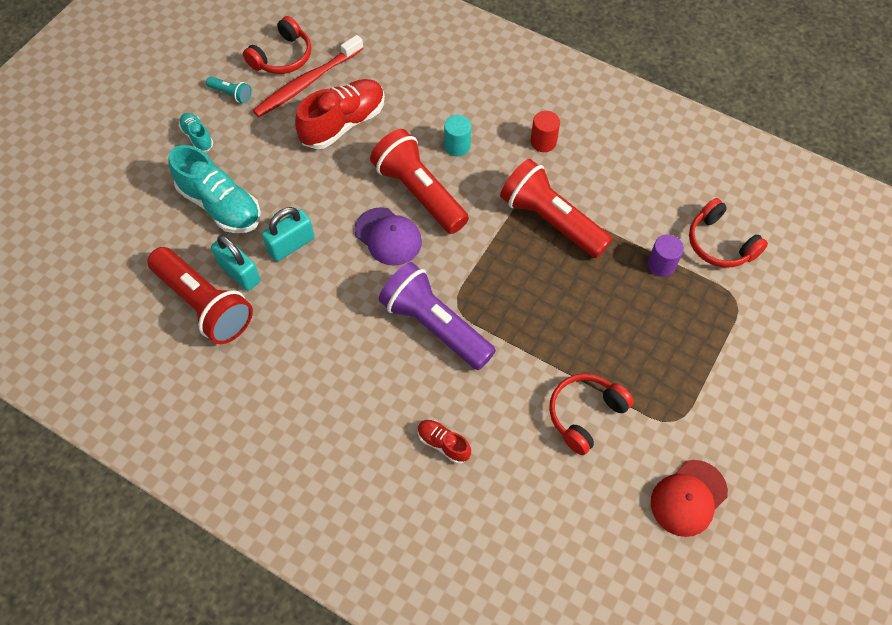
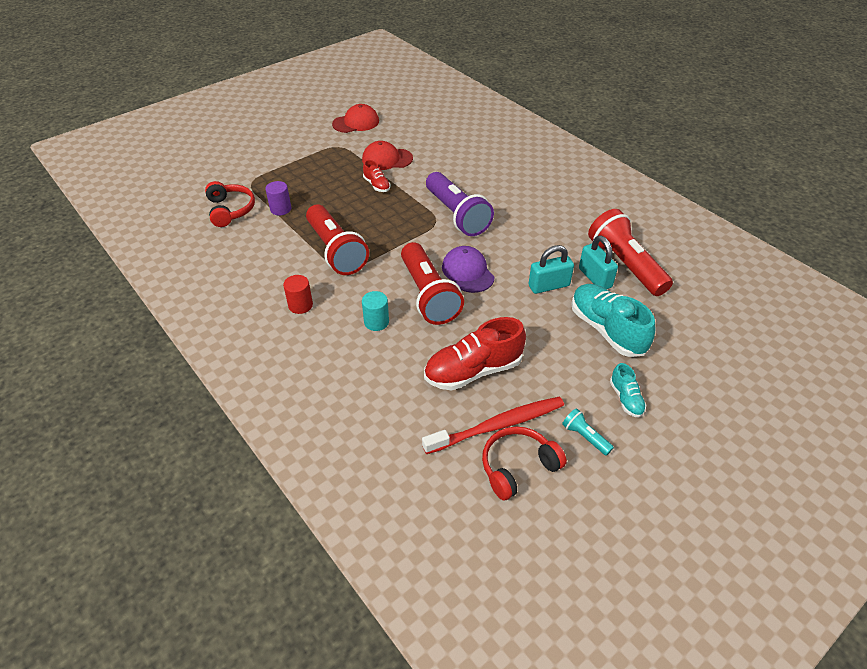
camera: 160 degrees left, 15 degrees down
red shoe [418,420,471,464] -> red shoe moved to [363,160,390,192]
red headphones [549,374,634,455] -> red cap [362,141,413,170]

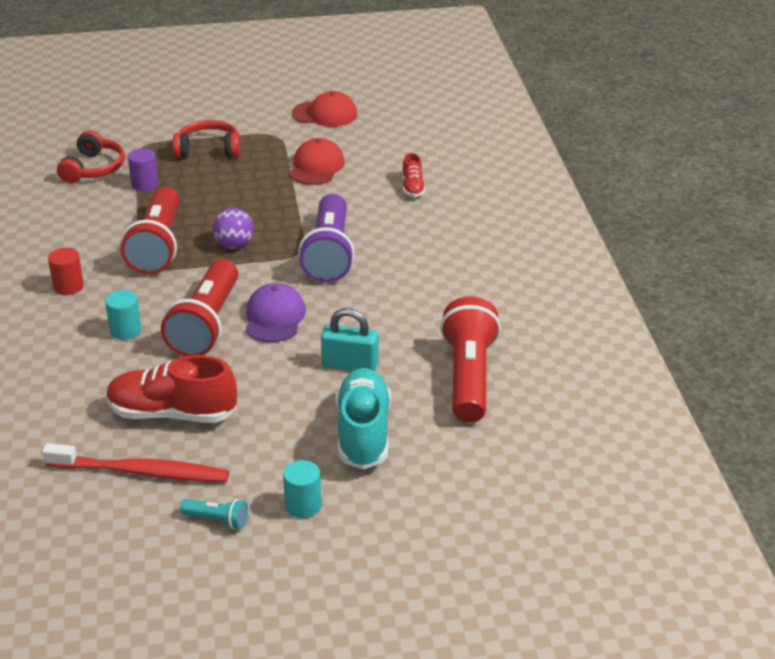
camera: 30 degrees right, 10 degrees down
red cap [362,141,413,170] -> red cap turned 75 degrees clockwise [289,138,345,185]
red shoe [363,160,390,192] -> red shoe moved to [402,153,426,197]
red headphones [482,427,567,500] -> red headphones moved to [173,120,240,158]
turquoise flashlight [562,408,614,456] -> turquoise flashlight turned 120 degrees clockwise [180,499,248,529]
turquoise padlock [579,236,618,289] -> none
turquoise shoe [610,363,646,418] -> turquoise cylinder [283,460,322,518]
none -> purple ball [213,208,254,249]

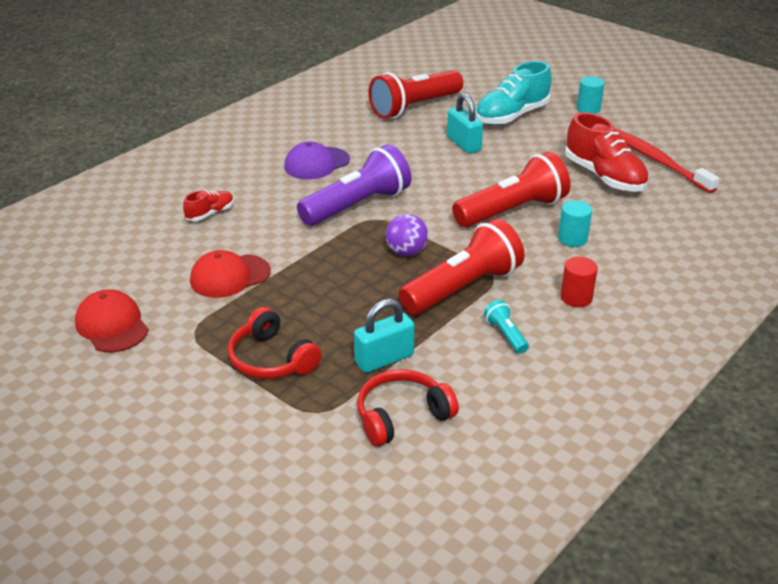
camera: 130 degrees left, 0 degrees up
purple cylinder [128,148,159,191] -> turquoise padlock [354,299,415,373]
turquoise flashlight [180,499,248,529] -> turquoise flashlight moved to [484,300,529,354]
purple cap [246,283,306,342] -> purple cap moved to [284,142,350,179]

